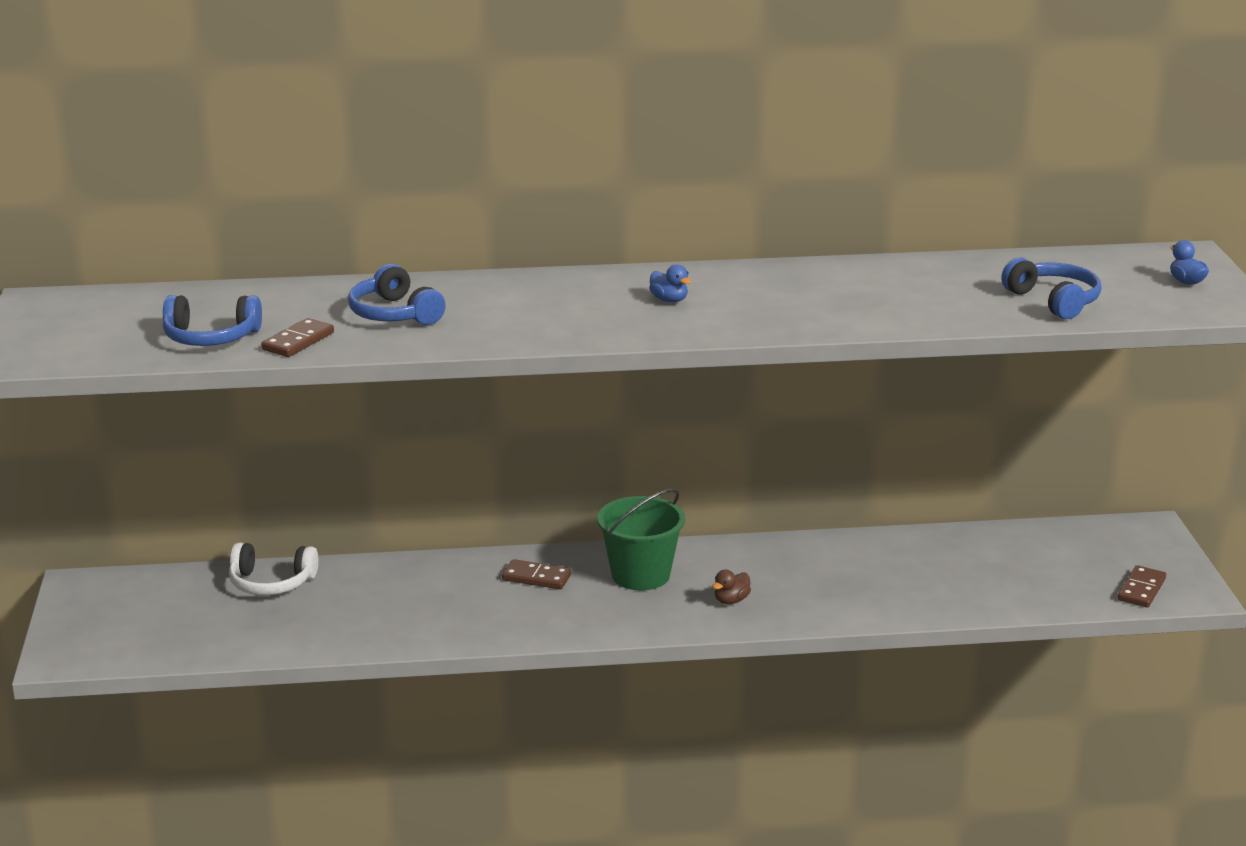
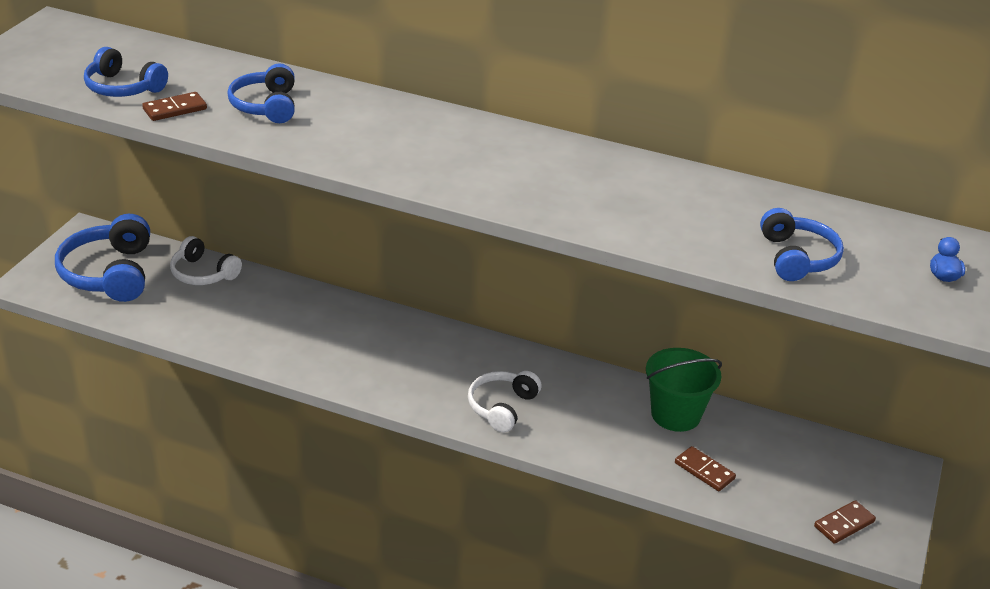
camera: 25 degrees right, 10 degrees up
brown domino [502,559,571,589] -> brown domino moved to [675,446,736,491]
green bucket [597,488,685,590] -> green bucket moved to [646,348,722,432]
blue duck [649,264,691,303] -> none
brown duck [712,570,751,604] -> white headphones [468,371,542,432]
none -> blue headphones [55,214,150,302]

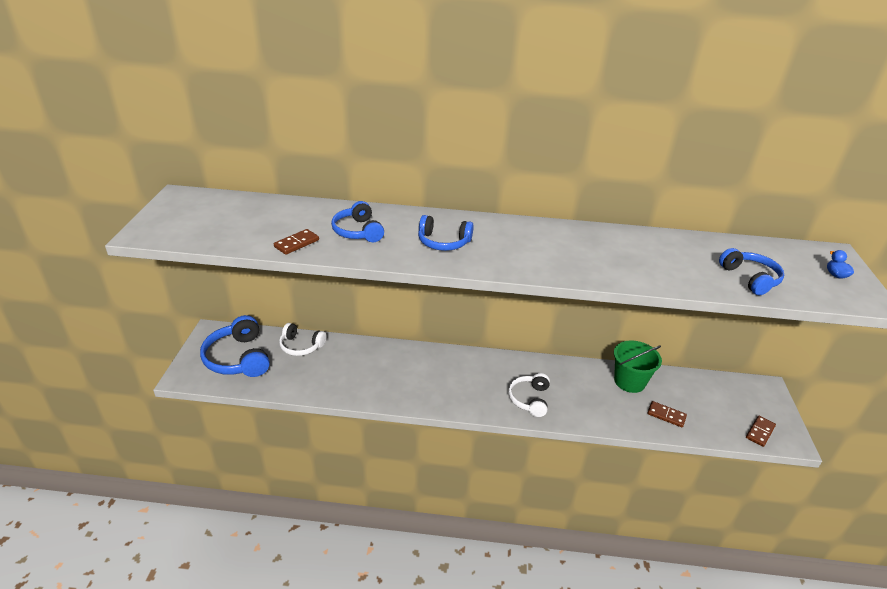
camera: 15 degrees left, 0 degrees up
blue headphones [84,47,168,97] -> blue headphones moved to [418,215,474,251]

